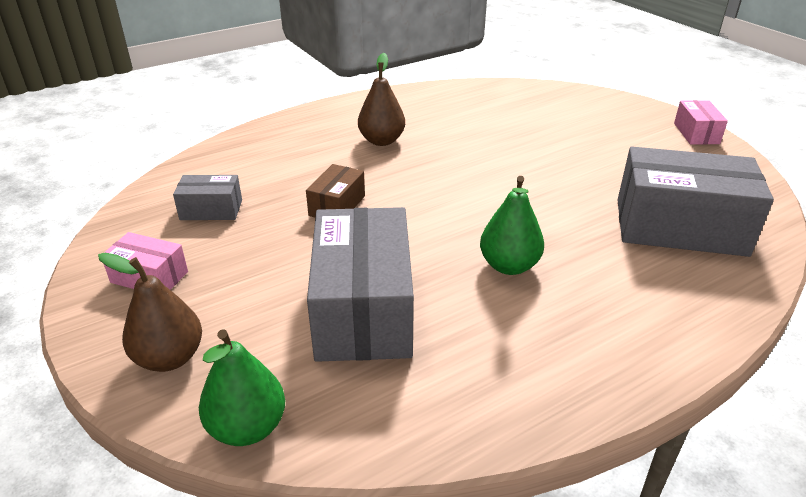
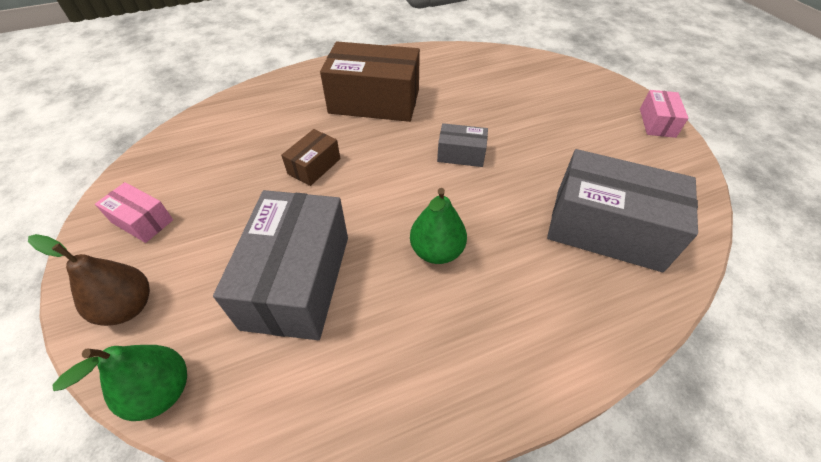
camera: 10 degrees right, 15 degrees up
grey box [173,175,242,220] -> grey box moved to [437,123,488,167]
brown pear [358,53,405,146] -> brown box [320,41,420,122]

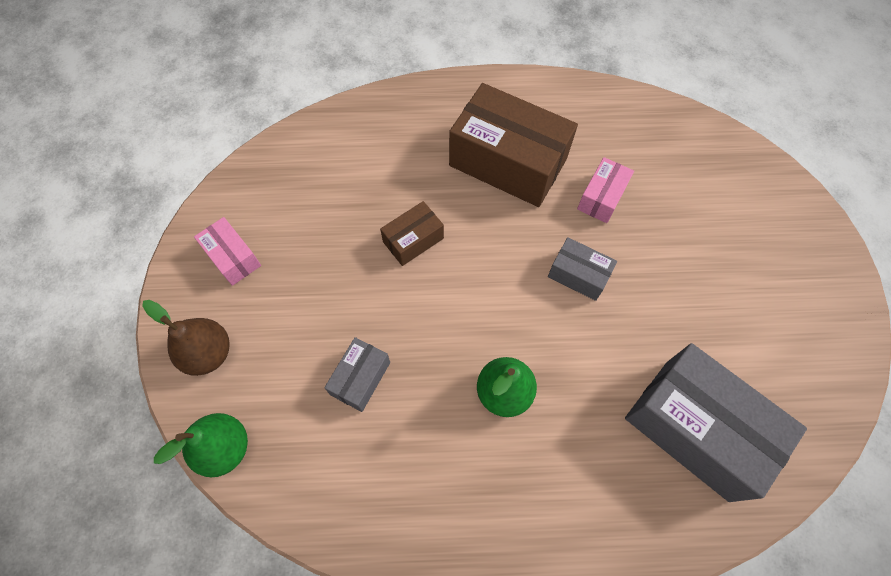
camera: 20 degrees right, 15 degrees up
grey box [213,190,348,340] -> grey box [324,337,390,412], size x0.48
pink box [640,90,688,138] -> pink box moved to [577,157,634,223]

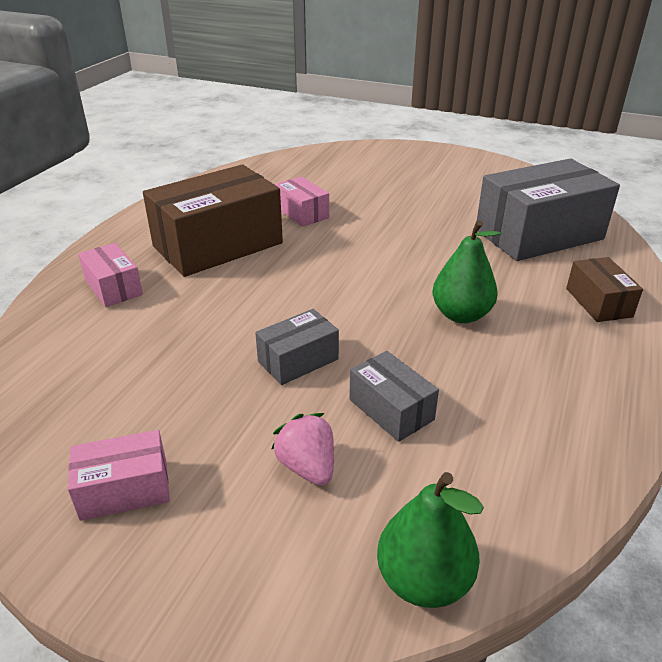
camera: 65 degrees left, 30 degrees down
brown pear [142,300,229,376] -> none
brown box [380,201,444,266] -> brown box moved to [566,257,643,322]
grey box [548,237,617,301] -> grey box moved to [255,309,339,385]
none -> pink box [78,243,143,307]
none -> pink strawberry [271,413,334,486]

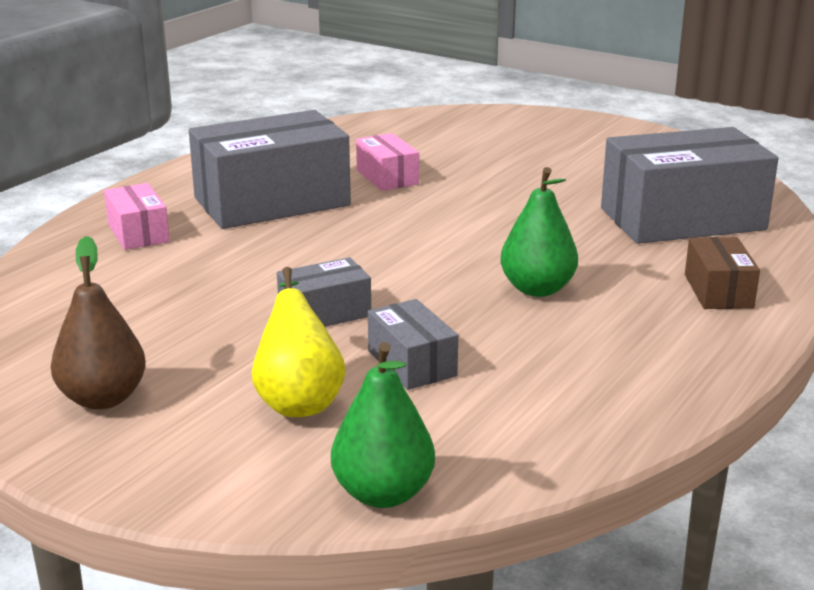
camera: 10 degrees right, 10 degrees down
pink box [68,430,170,521] -> brown pear [51,236,146,410]
brown box [143,165,283,277] -> grey box [189,110,351,229]
pink strawberry [271,413,334,486] -> yellow pear [252,267,346,417]

